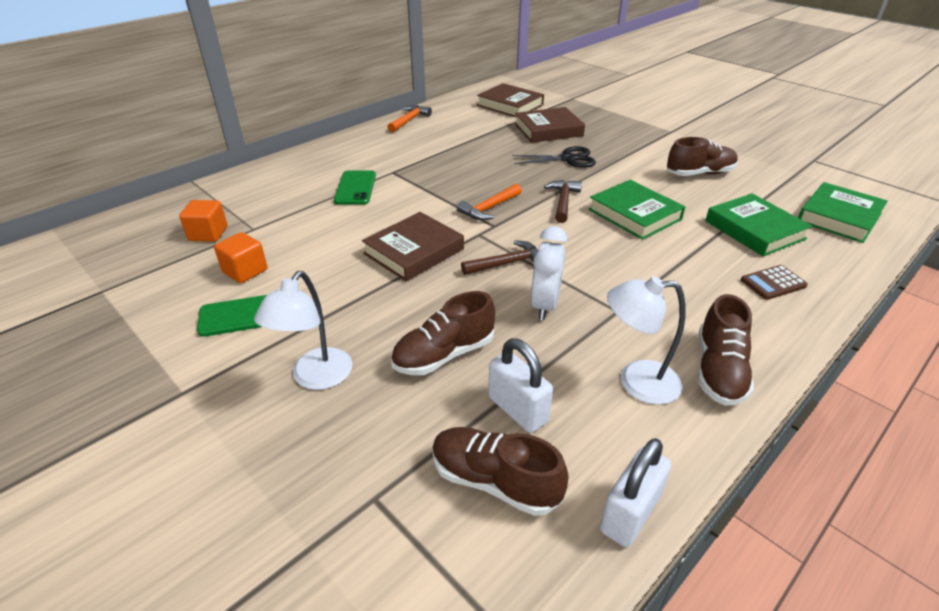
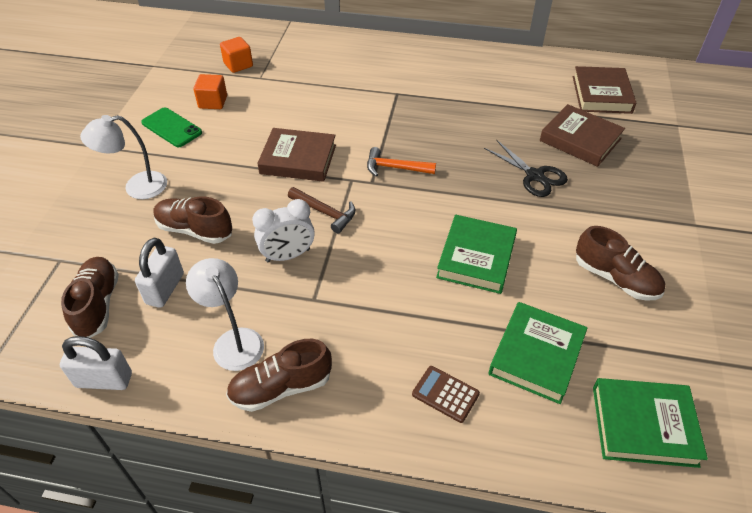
camera: 55 degrees right, 10 degrees up
green phone [334,170,376,205] -> none
orange hammer [388,105,432,132] -> none
brown hammer [544,180,582,223] -> none

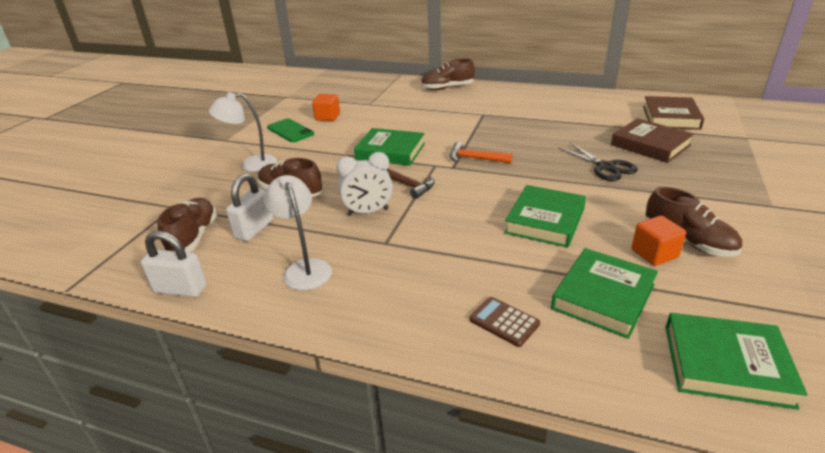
camera: 10 degrees right, 15 degrees down
orange cube [220,37,253,73] -> orange cube moved to [631,216,686,266]
brown shoe [226,339,332,412] -> brown shoe moved to [421,58,475,90]
brown book [257,128,336,182] -> green book [354,128,425,166]

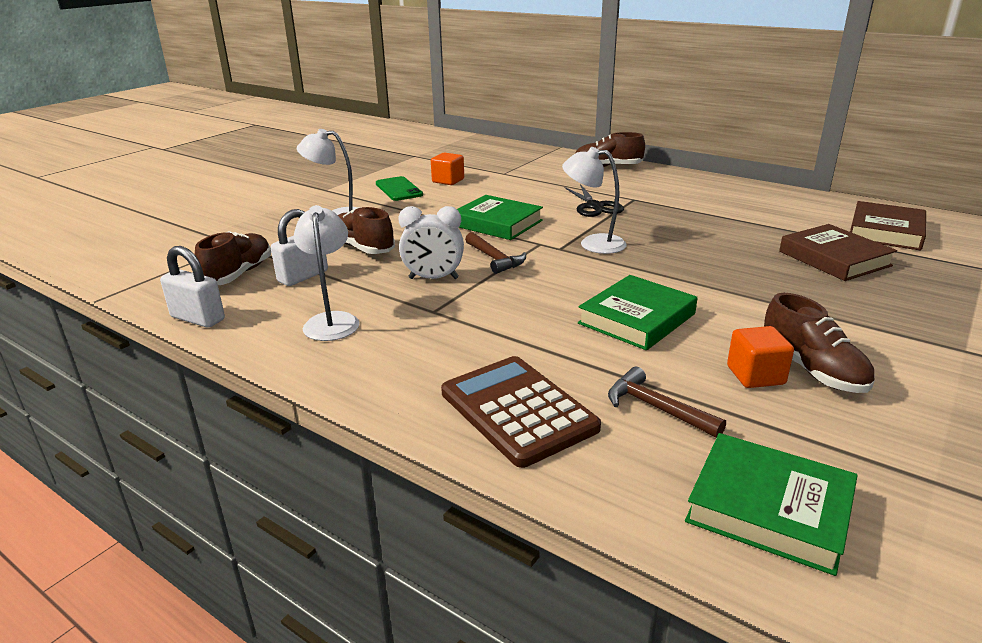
camera: 15 degrees right, 5 degrees down
orange hammer [450,142,512,163] -> white lamp [562,147,627,254]
brown calculator [469,297,540,347] -> brown calculator [441,356,601,468], size x1.97
green book [551,248,658,339] -> brown hammer [608,367,726,438]
black scissors [558,143,638,181] -> black scissors moved to [564,184,624,217]

